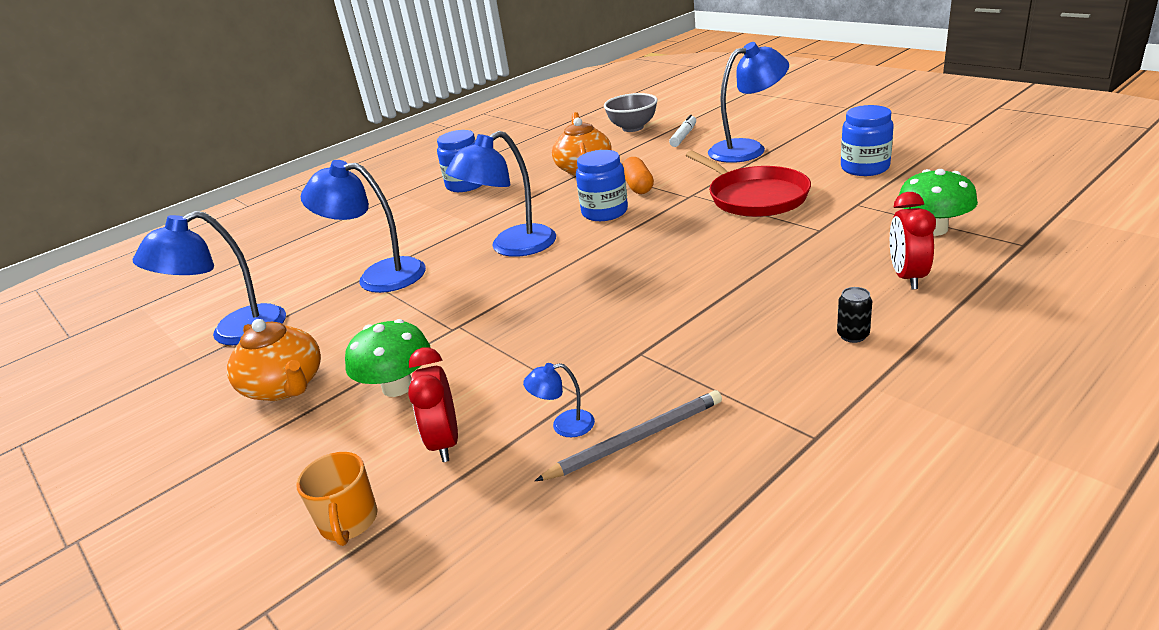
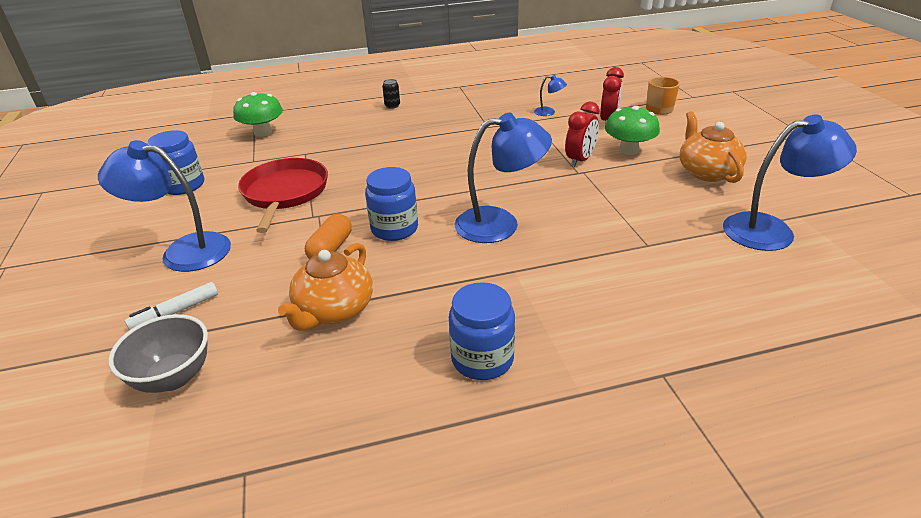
camera: 155 degrees left, 5 degrees up
blue lamp [301,160,426,293] -> none
grey pencil [535,390,722,481] -> none
red clock [890,192,936,289] -> red clock moved to [565,102,600,167]

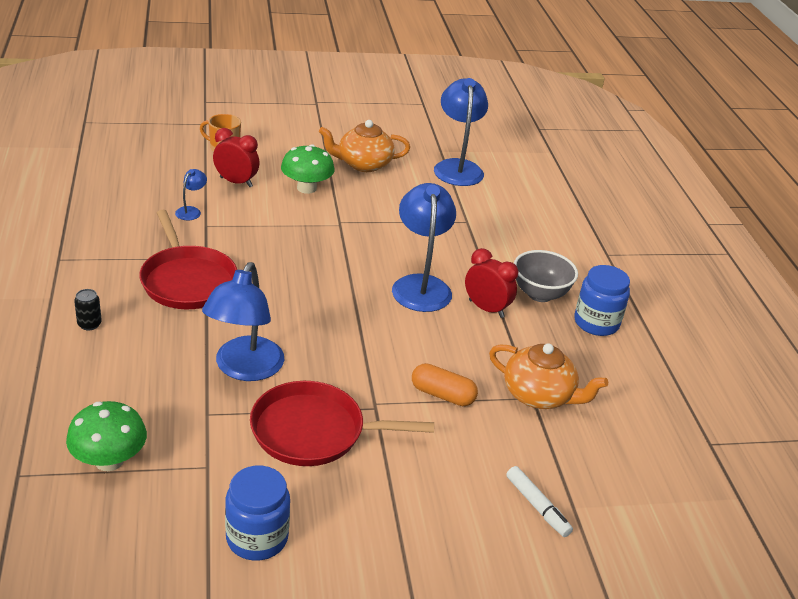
camera: 90 degrees left, 0 degrees up
blue lamp [98,140,231,272] -> blue lamp moved to [202,262,284,381]
grey bowl [108,314,208,393] -> grey bowl moved to [514,250,578,302]
blue jar [365,167,418,241] -> none
red clock [565,102,600,167] -> red clock moved to [465,248,518,318]
none -> red pan [139,210,237,309]

